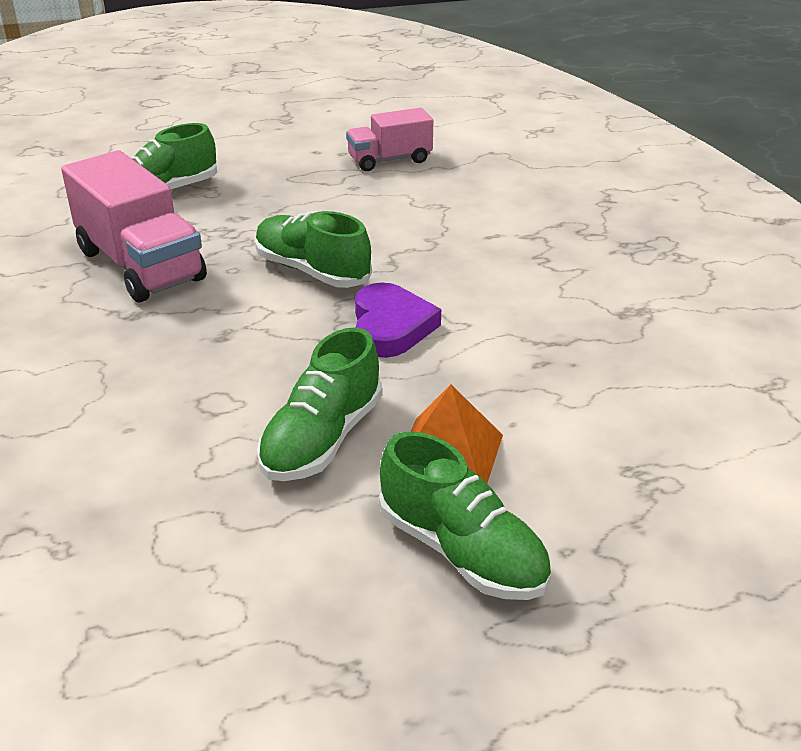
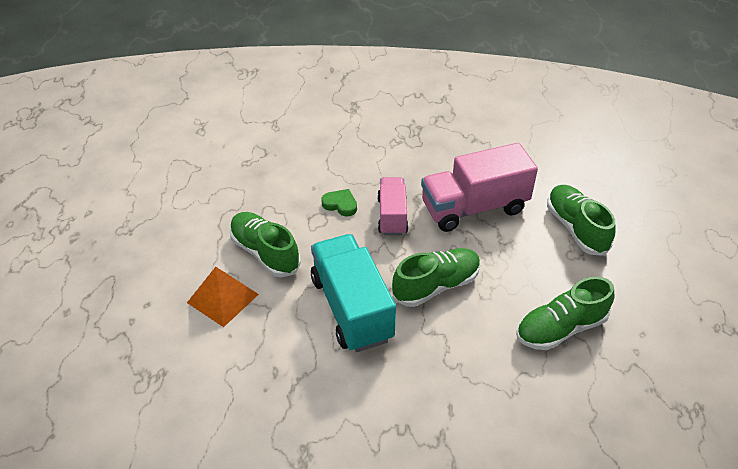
camera: 110 degrees right, 10 degrees up
pink truck [346,108,433,171] -> pink truck moved to [377,177,408,235]
purple heart [355,282,441,358] -> turquoise truck [311,234,396,352]
green shoe [379,431,551,600] -> green shoe moved to [516,277,614,350]
none -> green heart [321,189,357,217]

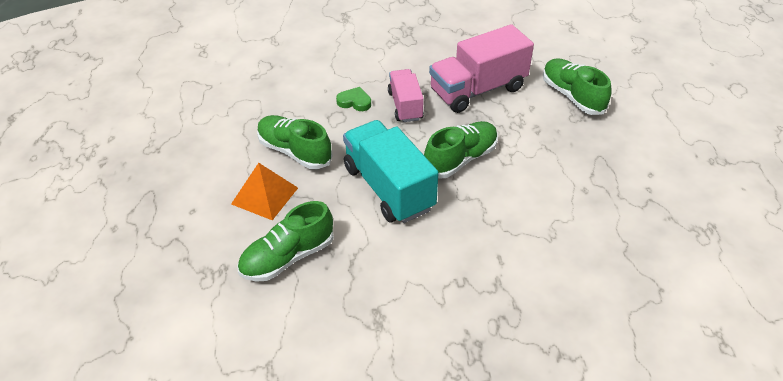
camera: 10 degrees left, 0 degrees up
green shoe [516,277,614,350] -> green shoe moved to [237,201,334,282]

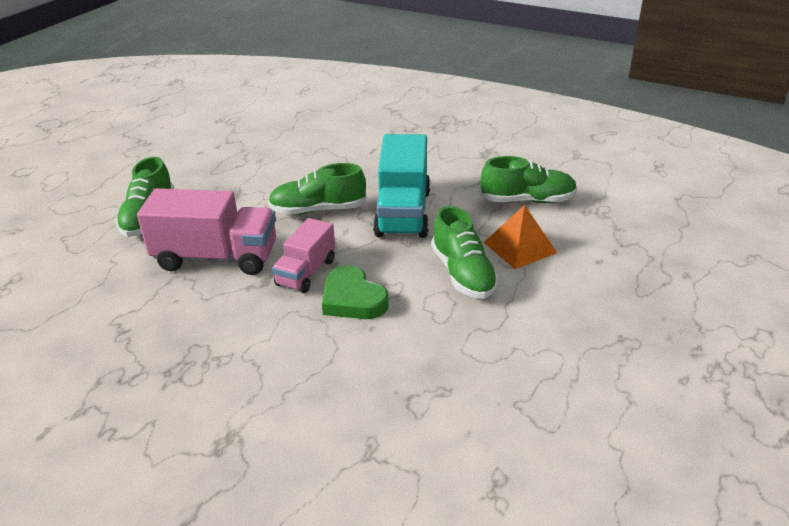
camera: 145 degrees left, 10 degrees down
green heart [336,87,371,111] -> green heart [322,265,389,319], size x1.61

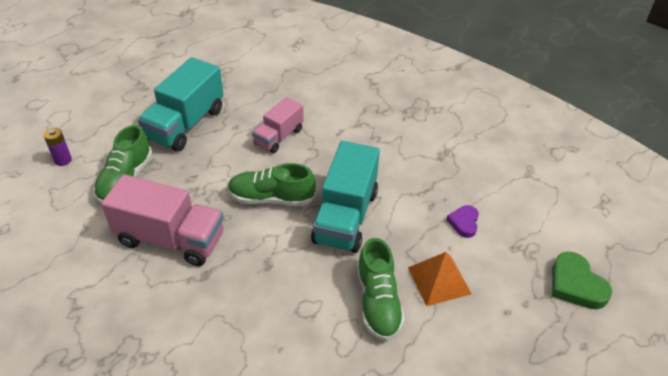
camera: 10 degrees right, 10 degrees up
pink truck [272,218,335,293] -> pink truck moved to [252,97,304,153]
green heart [322,265,389,319] -> green heart moved to [552,252,612,309]
green shoe [480,156,577,203] -> purple heart [446,205,479,238]
none -> purple battery [44,128,72,166]
none -> turquoise truck [138,57,223,151]

